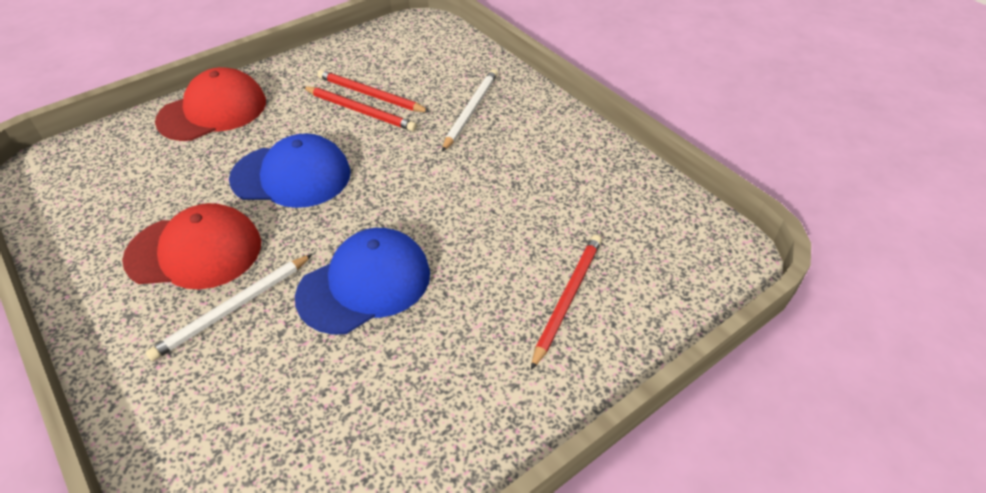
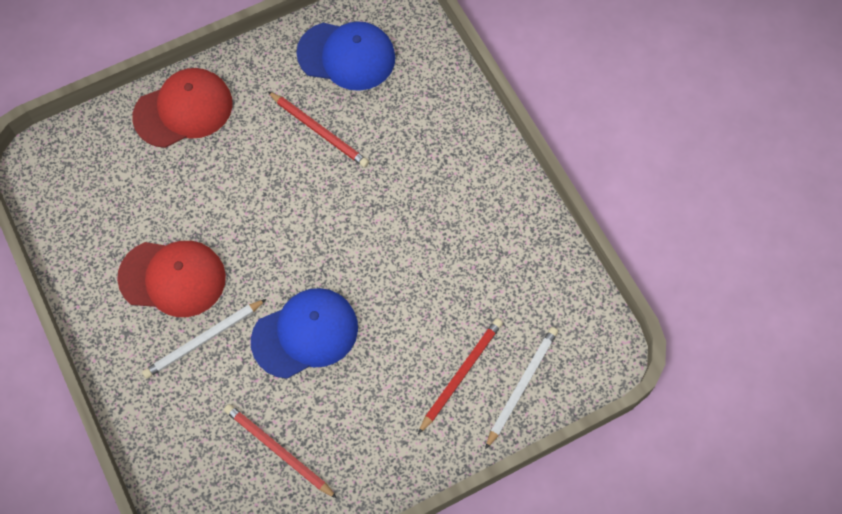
camera: 10 degrees right, 20 degrees up
blue cap [229,133,351,208] -> blue cap moved to [296,21,395,91]
red pencil [317,70,430,112] -> red pencil moved to [224,404,337,498]
white pencil [442,69,498,152] -> white pencil moved to [485,327,558,450]

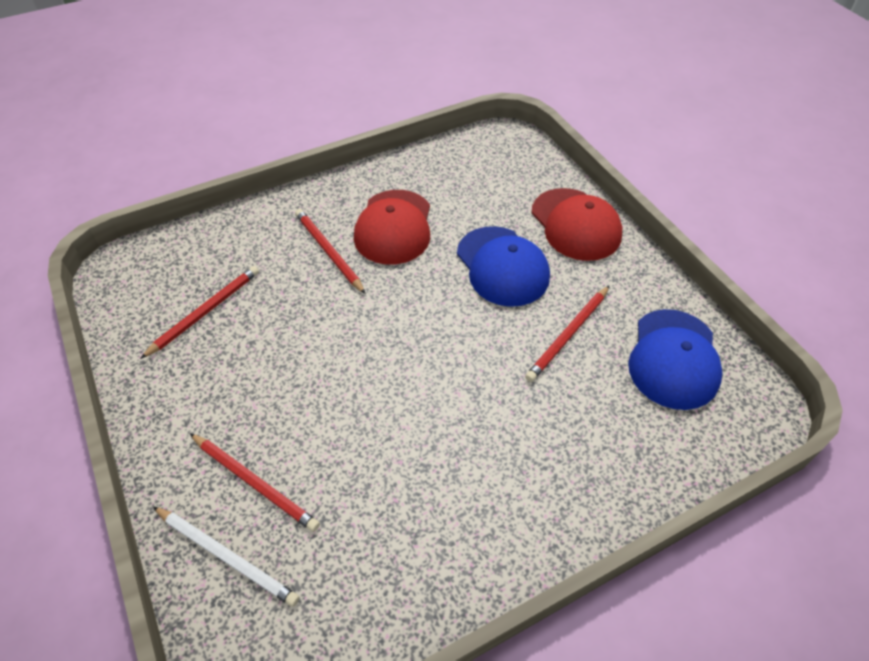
camera: 90 degrees right, 15 degrees down
white pencil [142,299,266,379] -> red pencil [295,209,366,294]
blue cap [251,288,358,379] -> blue cap moved to [457,226,550,307]

